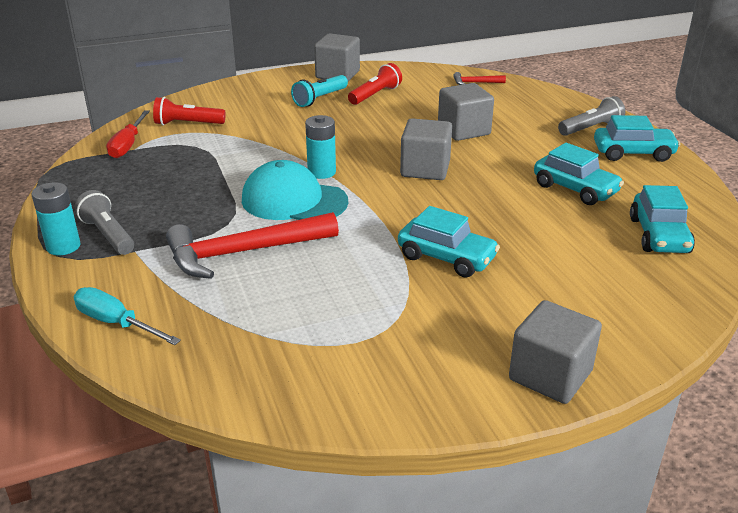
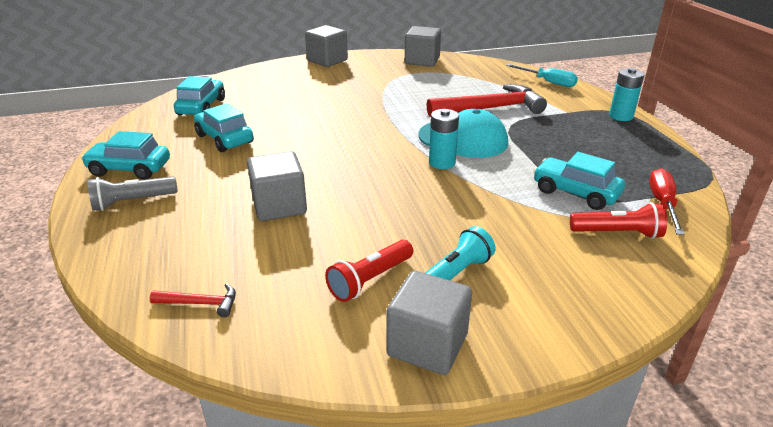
camera: 175 degrees left, 0 degrees up
grey flashlight [75,190,134,255] -> none
turquoise car [398,206,500,278] -> turquoise car moved to [533,152,625,210]
grey cube [400,118,452,180] -> grey cube moved to [405,26,441,67]

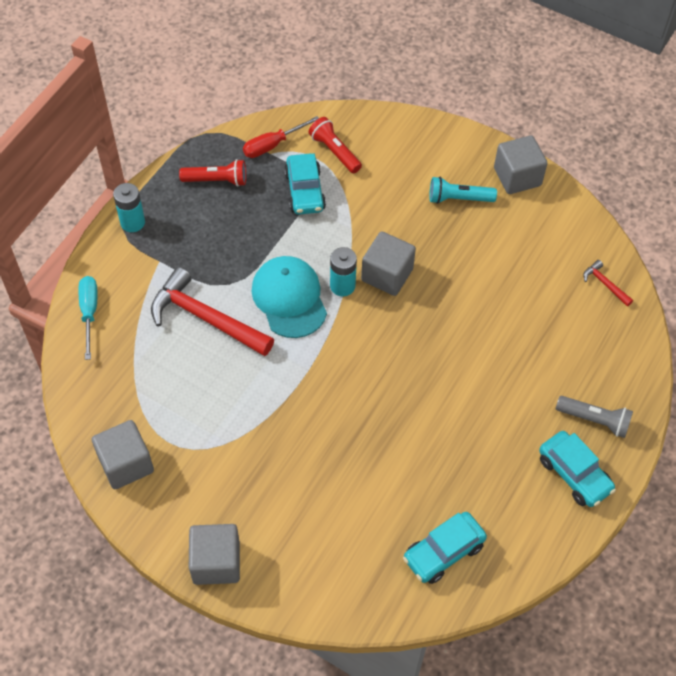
camera: 135 degrees left, 25 degrees up
turquoise car [194,103,254,152] -> none
grey cube [247,151,307,221] -> grey cube moved to [361,231,416,296]
red flashlight [325,240,413,302] -> red flashlight moved to [179,159,246,187]

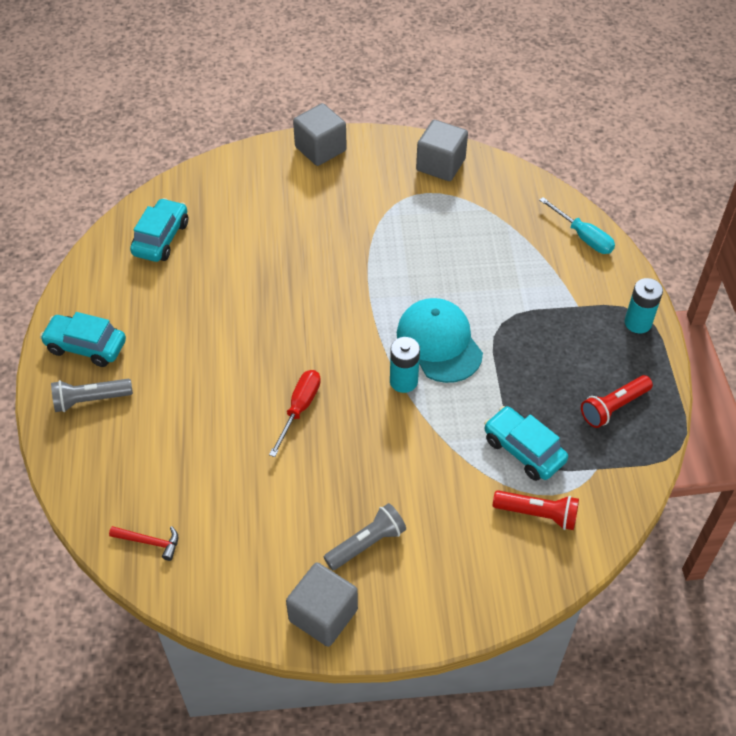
camera: 145 degrees right, 5 degrees down
red hammer [151,267,274,356] -> none
red screwdriver [243,116,319,158] -> red screwdriver moved to [269,370,321,457]
turquoise cap [252,256,327,338] -> turquoise cap turned 150 degrees counterclockwise [397,298,483,383]
grey cube [361,231,416,296] -> none
turquoise flashlight [429,177,497,204] -> grey flashlight [324,503,406,570]

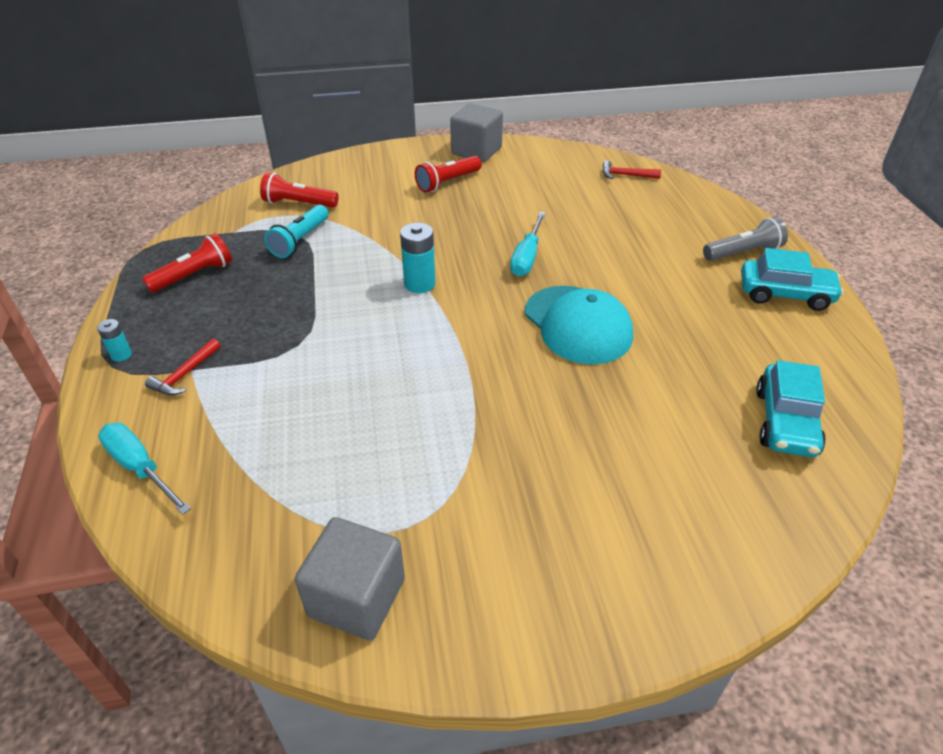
camera: 175 degrees right, 10 degrees down
red screwdriver [269,370,321,457] -> turquoise screwdriver [510,212,546,276]
grey cube [293,103,347,166] -> none
grey flashlight [324,503,406,570] -> red flashlight [415,156,482,193]
turquoise cap [397,298,483,383] -> turquoise cap moved to [525,286,633,364]
turquoise car [484,406,568,481] -> turquoise flashlight [264,205,329,258]
turquoise battery [625,278,663,333] -> turquoise battery [97,319,132,362], size x0.57
none -> red hammer [145,339,220,395]

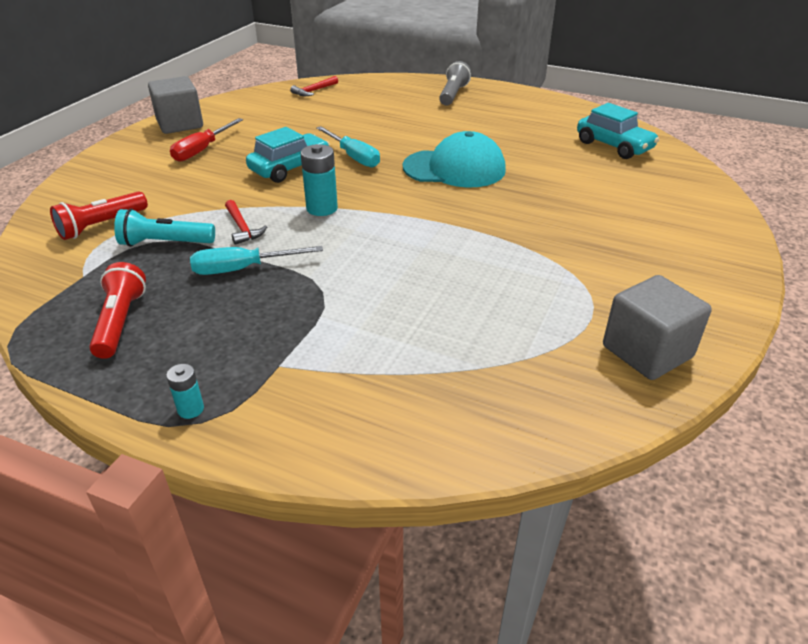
camera: 55 degrees left, 5 degrees down
turquoise screwdriver [98,423,191,515] -> turquoise screwdriver moved to [190,246,323,275]
red hammer [145,339,220,395] -> red hammer moved to [225,200,267,245]
turquoise flashlight [264,205,329,258] -> turquoise flashlight turned 120 degrees clockwise [114,208,215,247]
red flashlight [415,156,482,193] -> red screwdriver [170,118,243,162]
turquoise car [741,248,844,311] -> turquoise car moved to [246,127,330,183]

